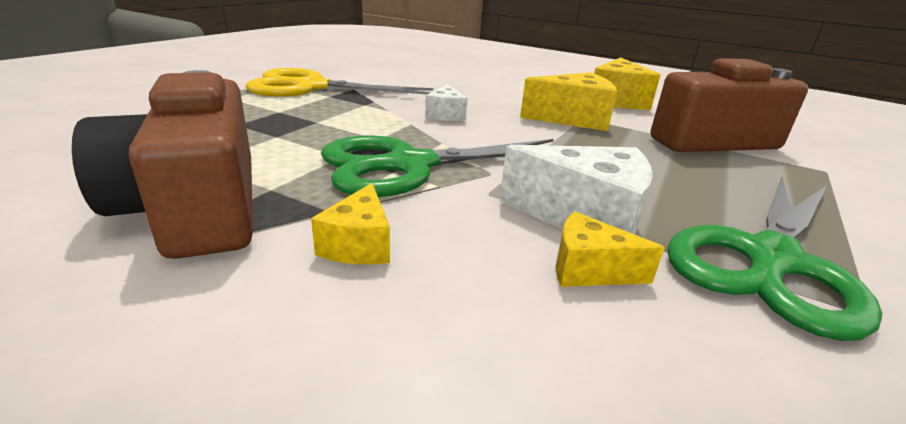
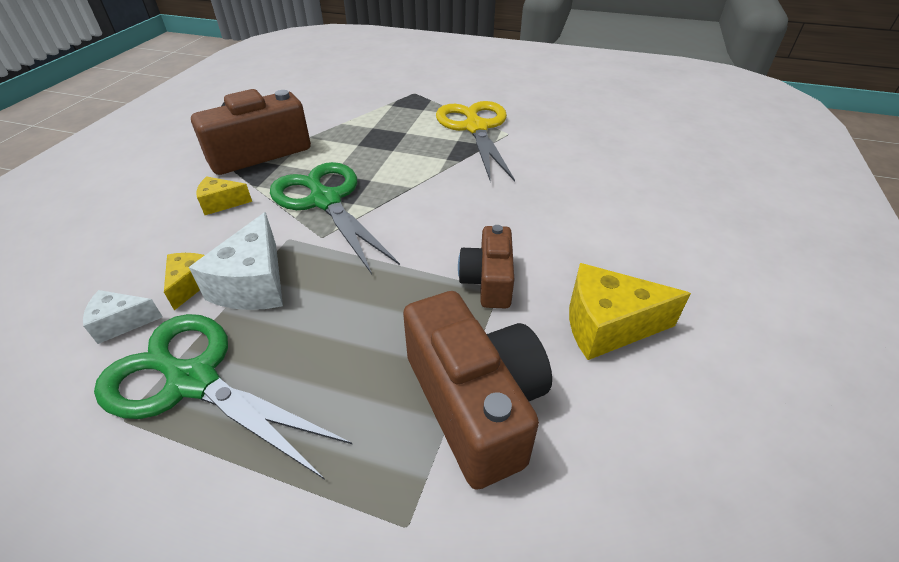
camera: 80 degrees right, 15 degrees up
white cheese [425,84,468,121] -> white cheese moved to [83,290,163,344]
yellow cheese [520,72,617,131] -> brown camera [458,225,514,308]

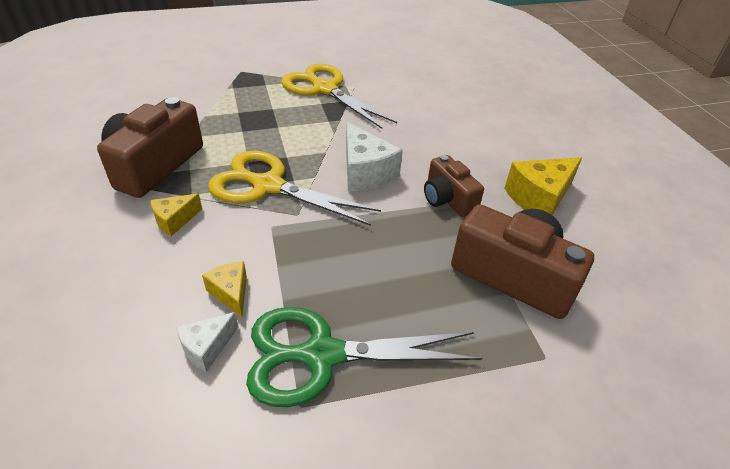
camera: 35 degrees left, 0 degrees up
white cheese [189,212,283,310] -> white cheese moved to [346,122,403,191]
green scissors [270,162,400,274] -> yellow scissors [208,151,381,226]

